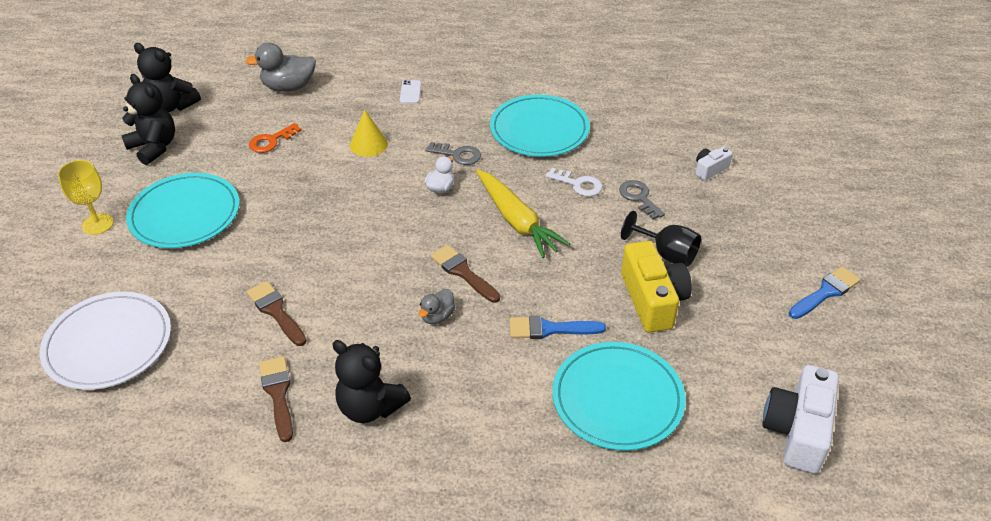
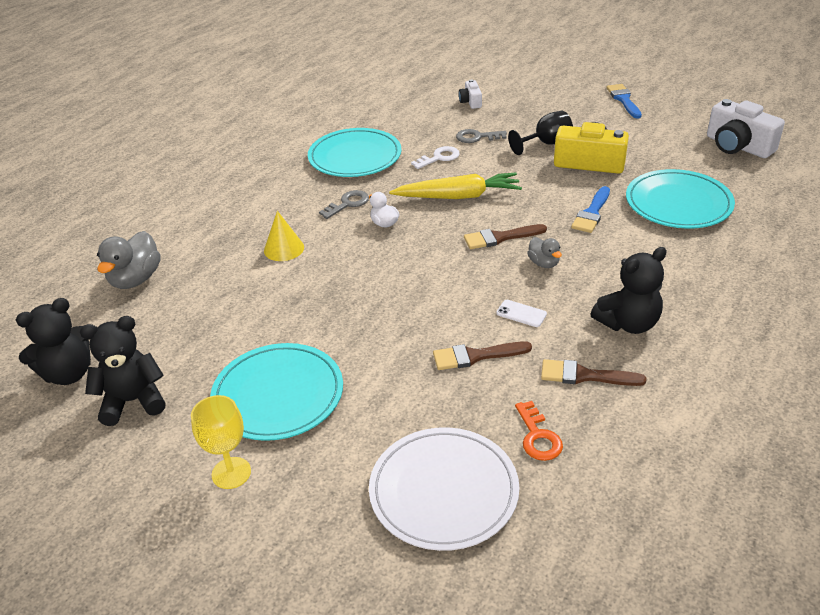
camera: 60 degrees left, 5 degrees down
orange key [249,123,302,153] -> orange key moved to [515,401,563,461]
white phone [400,80,421,103] -> white phone moved to [496,300,547,327]

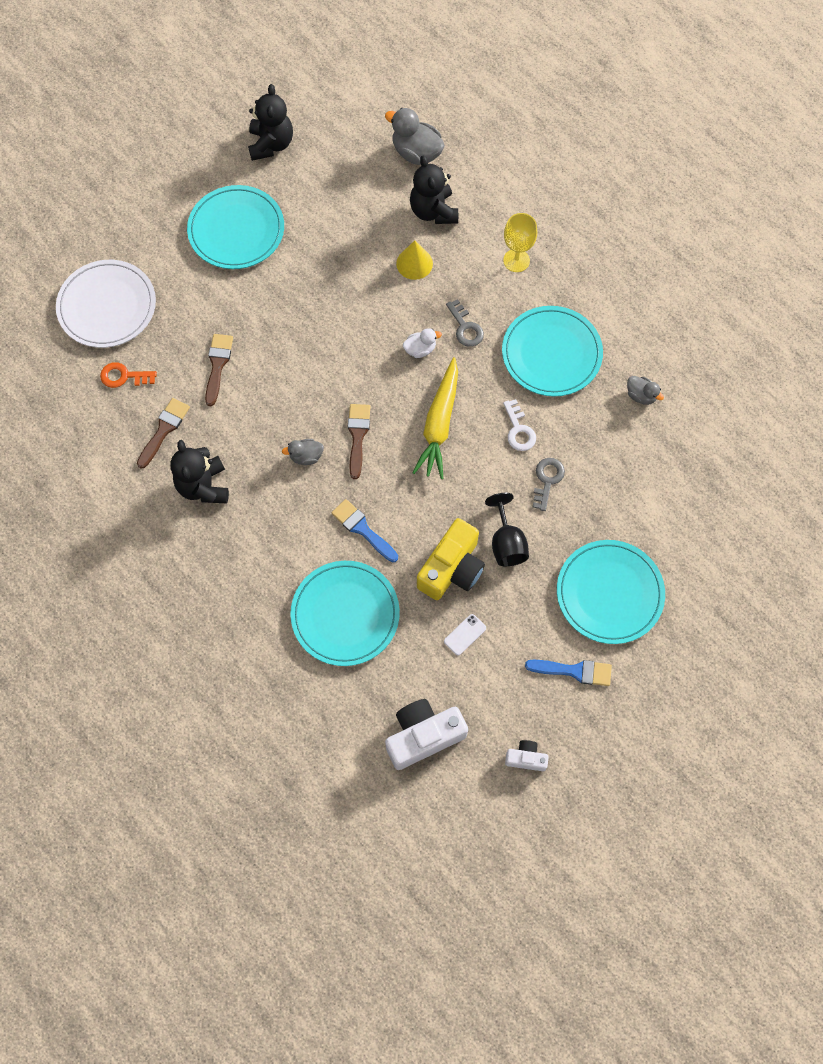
camera: 105 degrees right, 30 degrees up
black teddy bear [16,298,91,385] -> black teddy bear moved to [410,155,458,224]
yellow goblet [191,395,251,489] -> yellow goblet moved to [503,213,537,272]
white camera [459,80,482,109] -> white camera moved to [505,740,549,771]
white phone [496,300,547,327] -> white phone moved to [444,614,486,655]
none -> turquoise plate [557,540,665,644]
none -> grey duck [627,376,664,405]

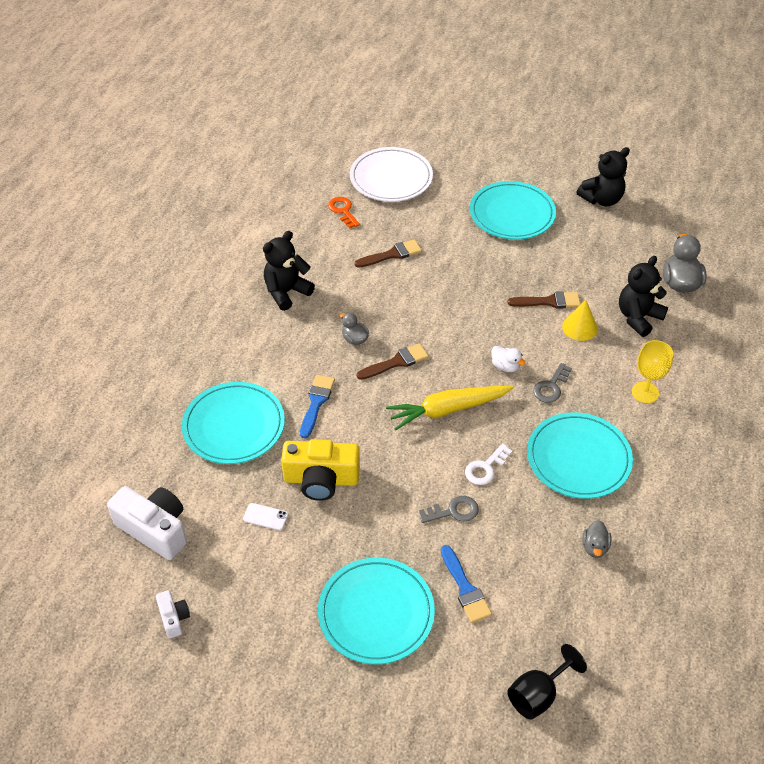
camera: 60 degrees right, 20 degrees down
brown brush [137,398,190,469] -> brown brush moved to [507,291,581,309]
black goblet [485,493,529,566] -> black goblet moved to [507,644,587,720]
blue brush [525,660,612,686] -> blue brush moved to [441,545,492,623]

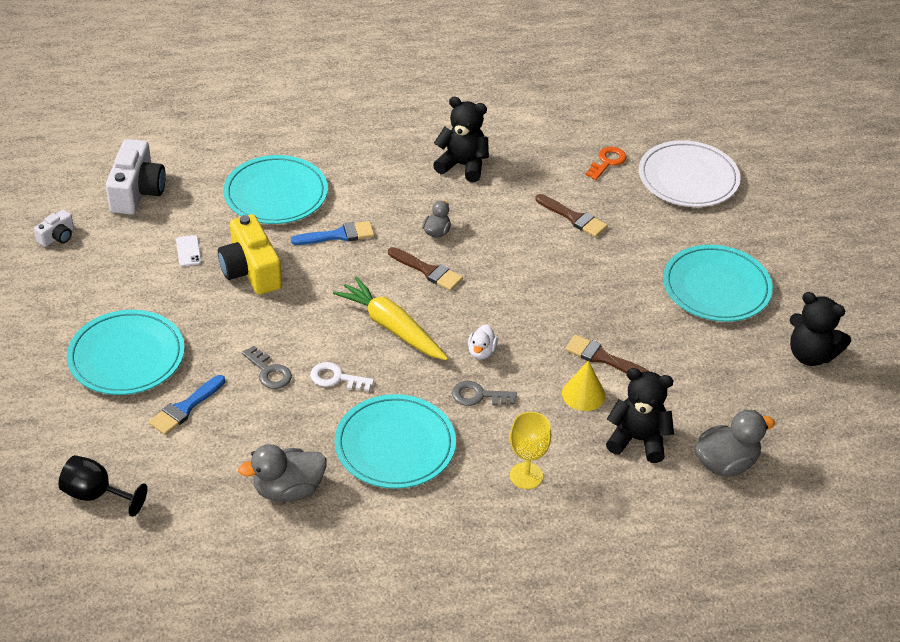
camera: 60 degrees right, 5 degrees down
brown brush [507,291,581,309] -> brown brush turned 150 degrees clockwise [565,335,650,374]
grey duck [582,520,612,558] -> grey duck [238,444,327,502], size x1.77

